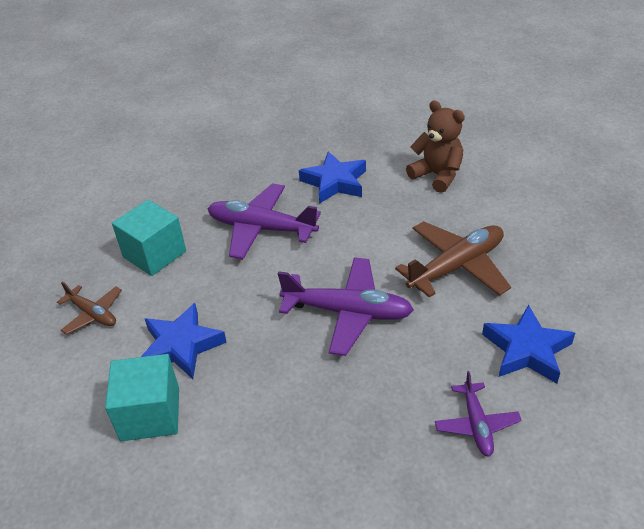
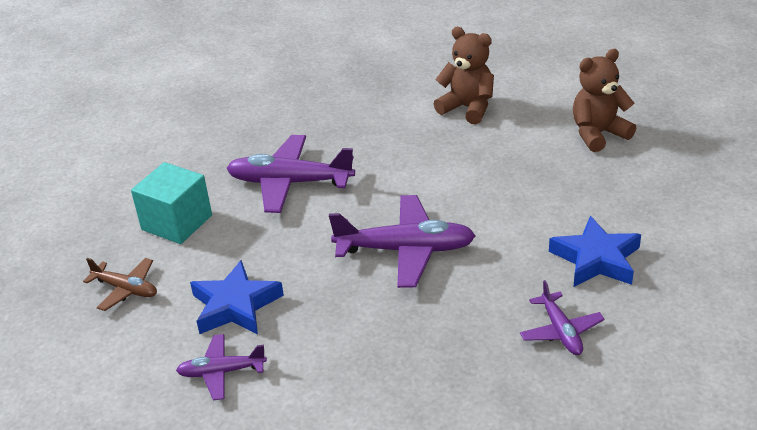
camera: 10 degrees left, 5 degrees down
turquoise cube [105,354,179,441] -> purple plane [176,334,267,400]
blue star [299,151,366,204] -> none
brown plane [395,221,511,298] -> none
none -> brown teddy bear [573,49,636,152]

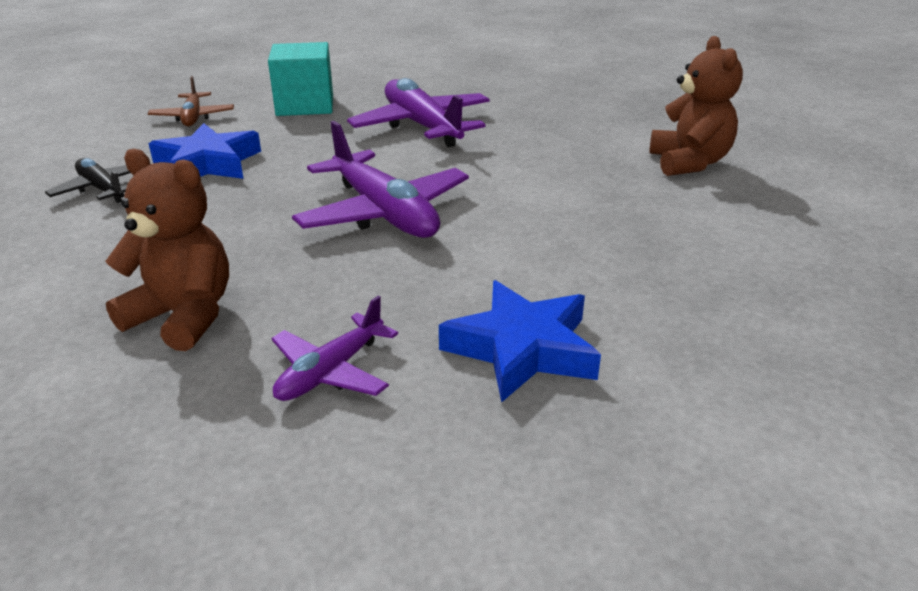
camera: 50 degrees right, 5 degrees down
purple plane [176,334,267,400] -> black plane [45,158,131,203]
brown teddy bear [573,49,636,152] -> brown teddy bear moved to [105,149,229,351]

